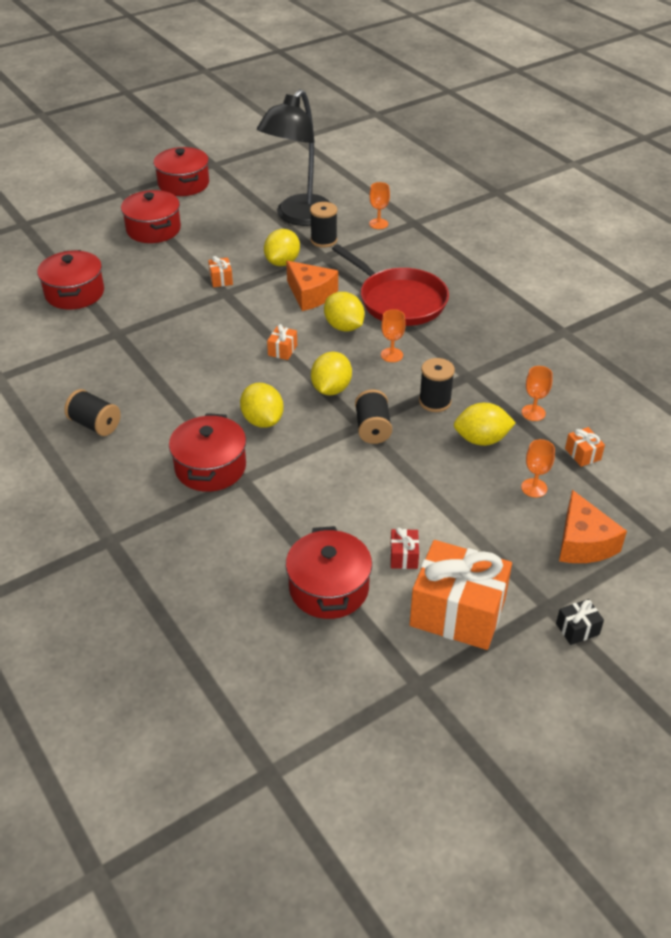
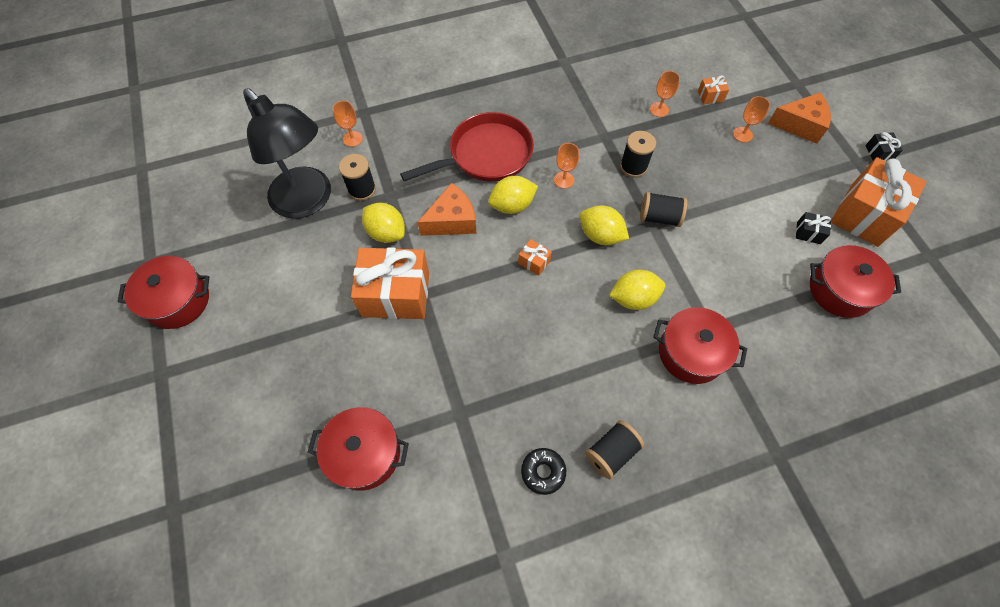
camera: 75 degrees left, 20 degrees up
red pot [121,190,181,243] -> none
orange gift [208,256,233,287] -> orange gift [351,247,429,319], size x2.42
red gift [390,527,419,569] -> black gift [796,212,831,244]
yellow lemon [454,403,516,446] -> none
none -> black donut [521,448,566,495]

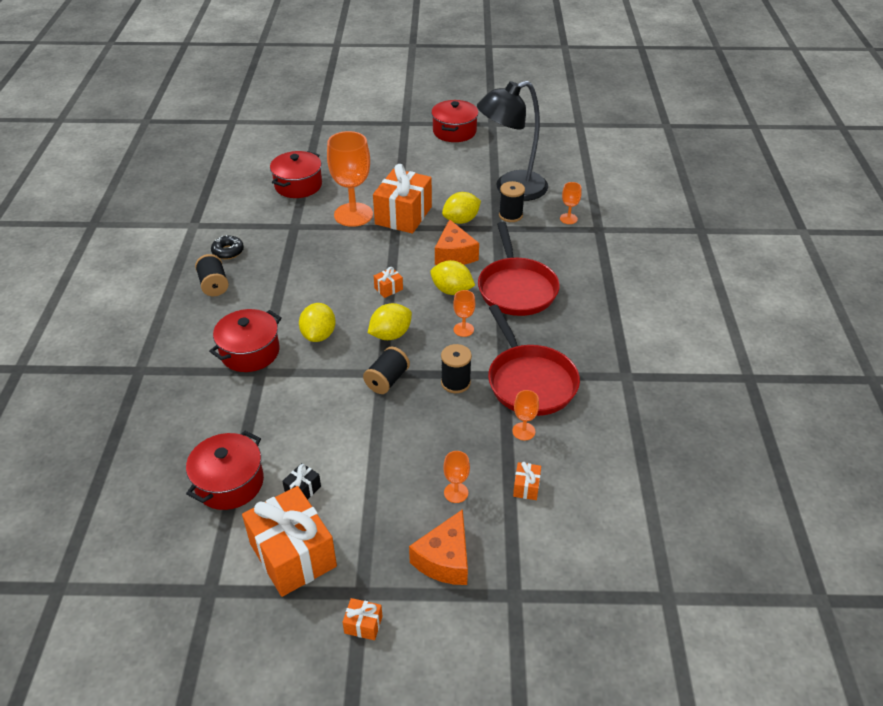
camera: 110 degrees right, 20 degrees down
yellow lemon [488,176,538,214] -> yellow lemon turned 60 degrees counterclockwise [430,260,475,295]
black gift [865,132,903,161] -> orange gift [343,598,382,640]
none -> orange goblet [327,131,373,227]
none -> red pan [488,305,580,416]

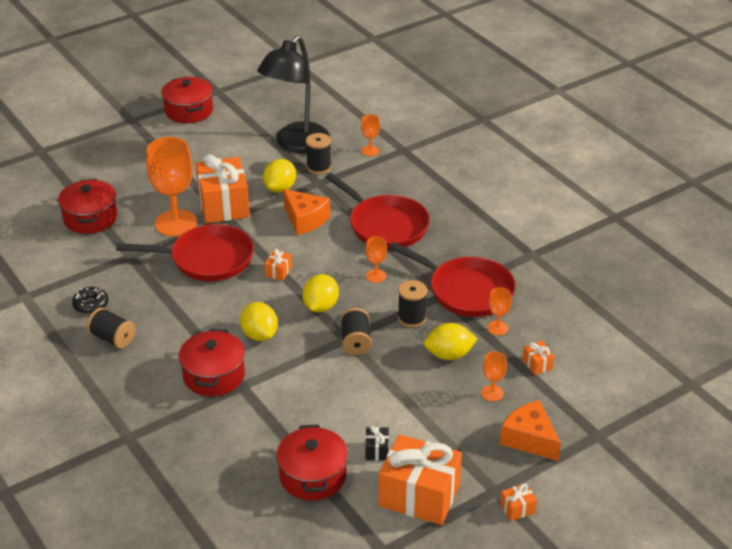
camera: 35 degrees left, 5 degrees down
orange cheese [409,509,468,585] -> orange cheese turned 150 degrees clockwise [500,400,561,461]
yellow lemon [430,260,475,295] -> yellow lemon moved to [424,323,477,360]
none -> red pan [116,224,254,281]

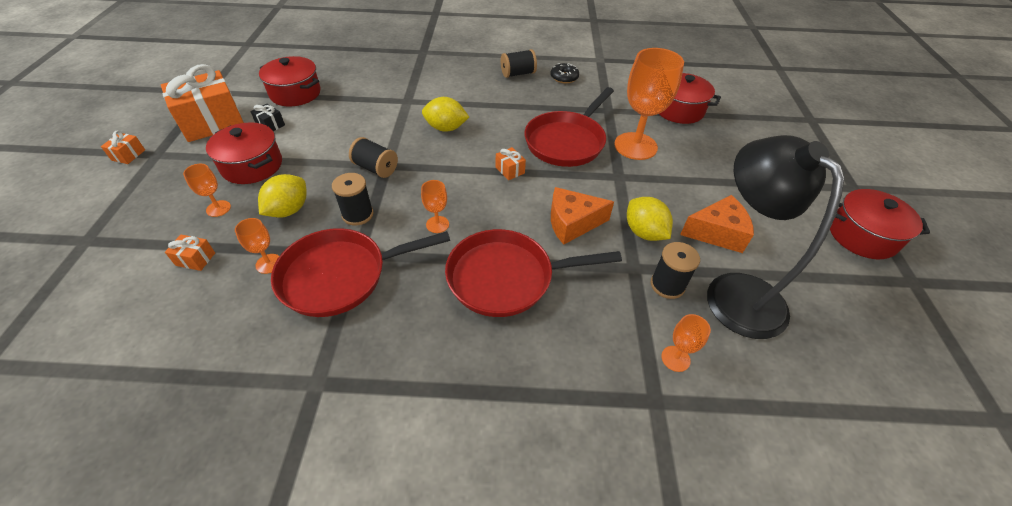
camera: 125 degrees right, 10 degrees up
red pot [178,329,245,396] -> red pot moved to [206,122,282,184]
orange gift [196,154,250,223] -> none
yellow lemon [302,274,339,313] -> none
orange cheese [500,400,561,461] -> orange cheese moved to [680,195,754,253]

